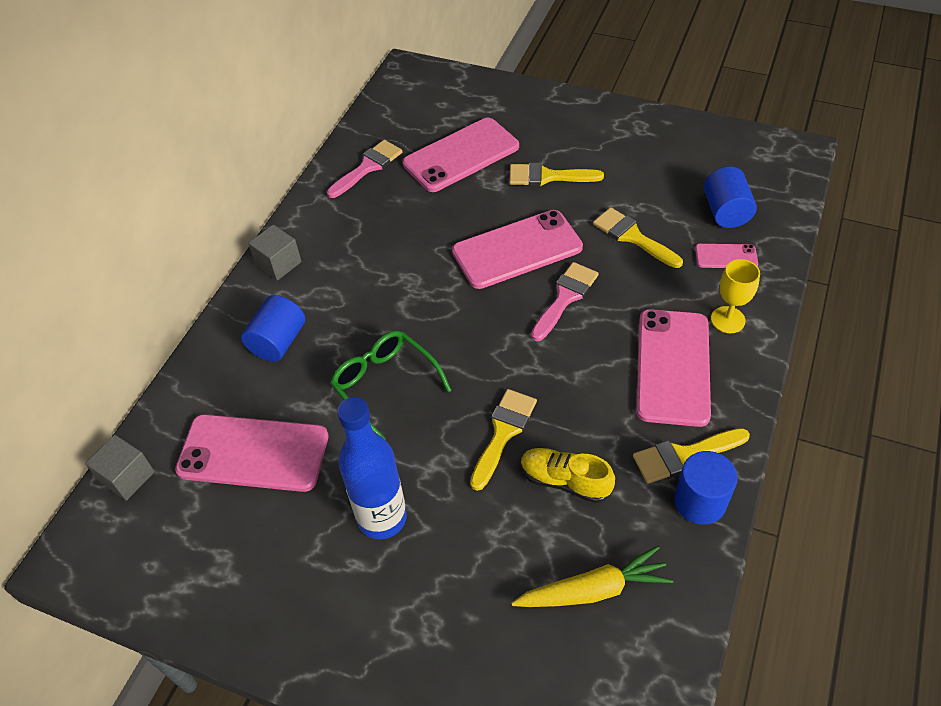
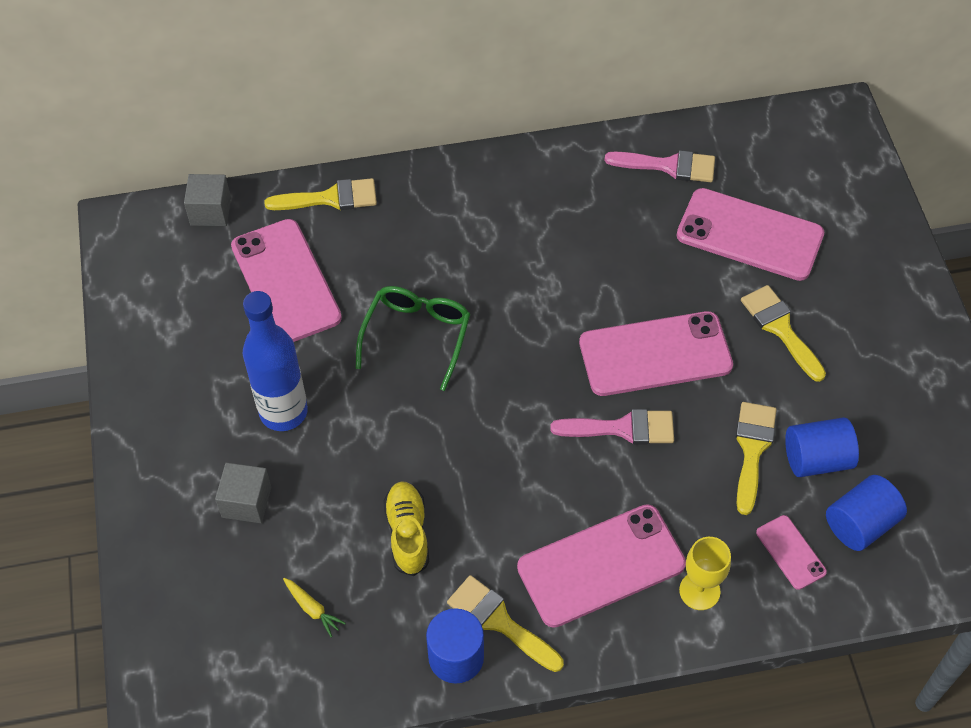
camera: 55 degrees right, 5 degrees up
blue cylinder [241,295,305,362] -> blue cylinder moved to [785,417,859,477]
grey cube [248,225,302,281] -> grey cube moved to [215,463,271,523]
pink phone [452,210,583,289] -> pink phone turned 45 degrees counterclockwise [579,311,733,396]
yellow brush [470,389,537,491] -> yellow brush moved to [264,178,377,210]
yellow carrot [511,546,673,607] -> yellow carrot [283,578,346,637], size x0.51

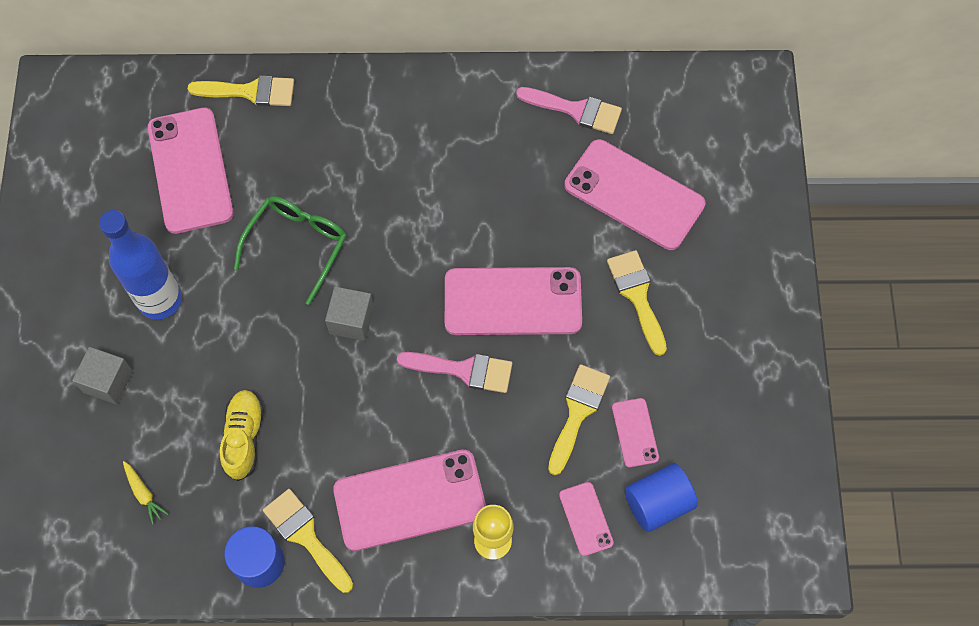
camera: 10 degrees right, 10 degrees up
grey cube [184,174,231,226] -> grey cube moved to [325,287,374,341]
blue cylinder [785,417,859,477] -> pink phone [612,398,659,467]

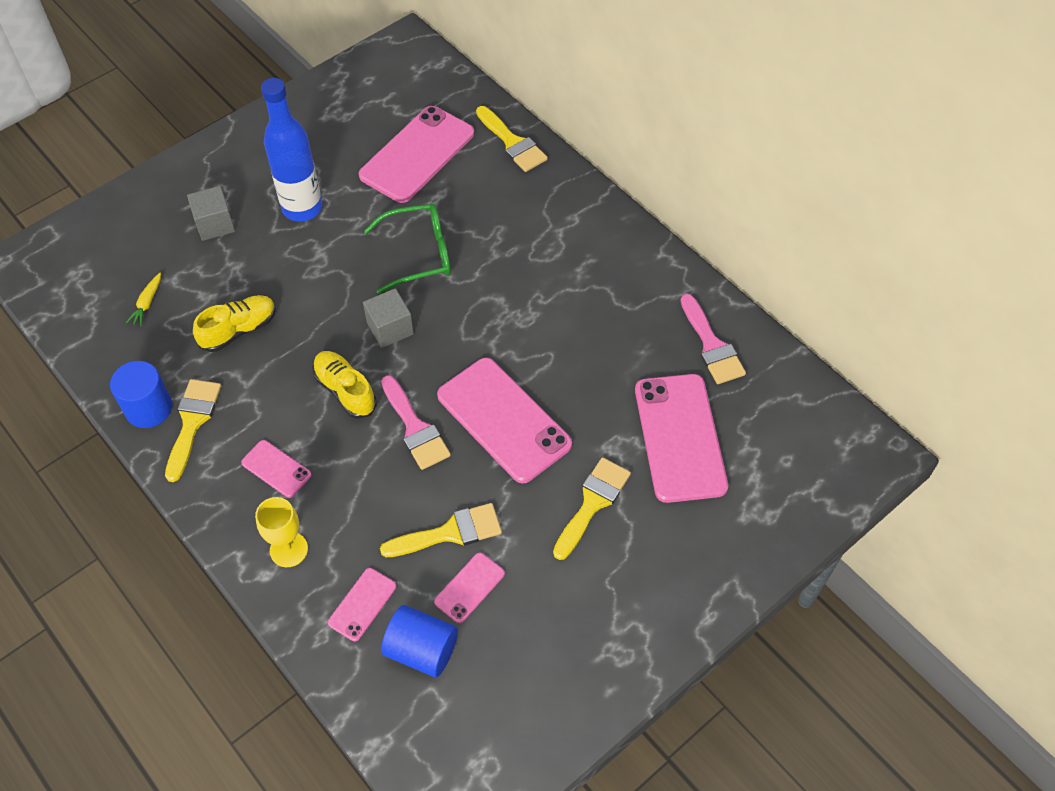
camera: 50 degrees right, 10 degrees down
pink phone [333,450,486,551] -> pink phone [241,440,311,498], size x0.48
none -> yellow shoe [313,351,377,419]

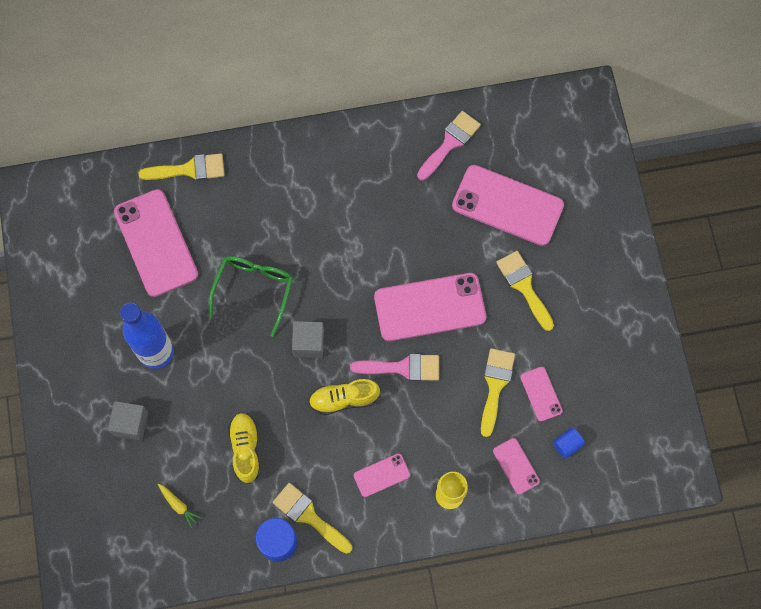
camera: 60 degrees left, 15 degrees up
blue cylinder [381,605,458,677] -> blue cylinder [553,428,585,459], size x0.57
pink brush [680,294,746,384] -> pink brush turned 60 degrees counterclockwise [417,111,481,180]

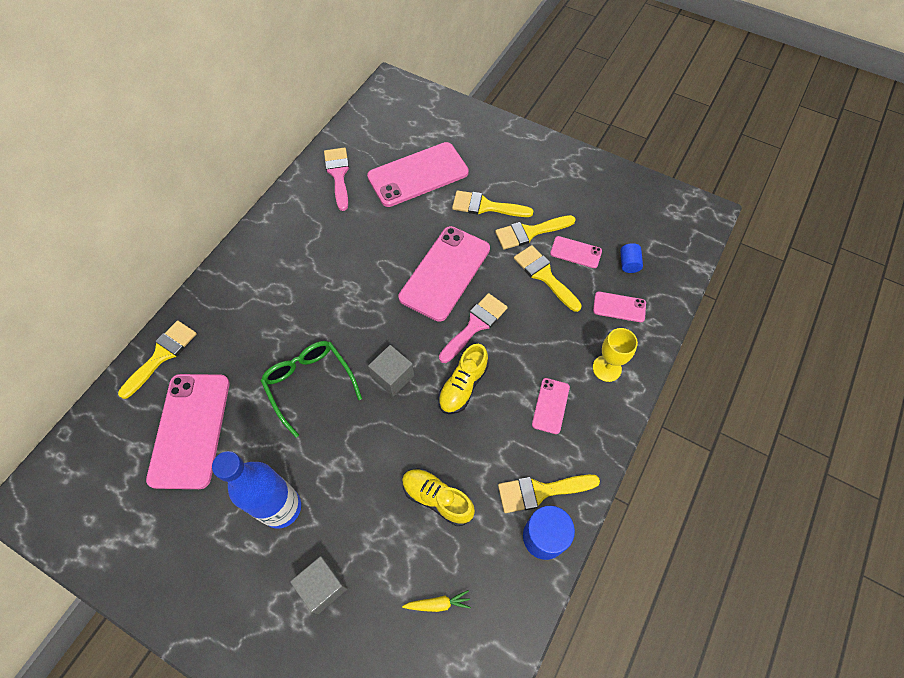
camera: 50 degrees left, 10 degrees down
pink phone [114,189,198,297] -> pink phone turned 75 degrees clockwise [146,374,230,489]
none -> yellow brush [495,215,576,250]

